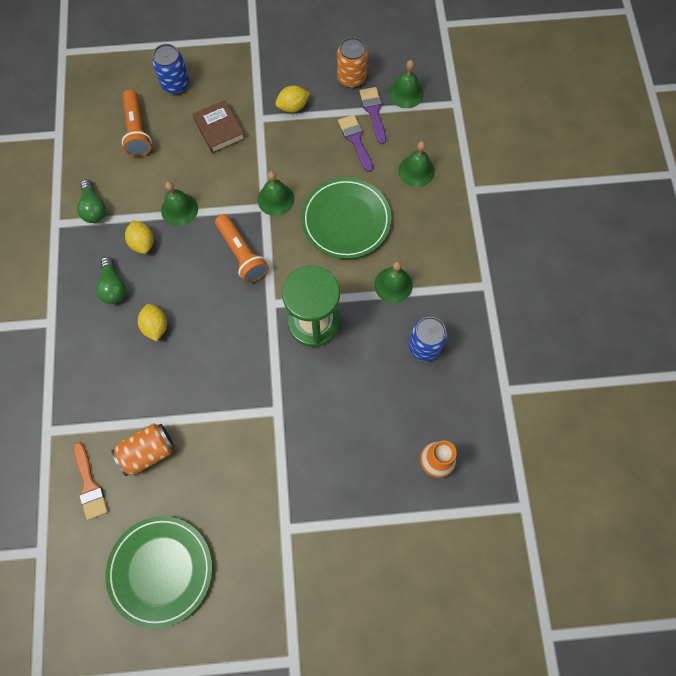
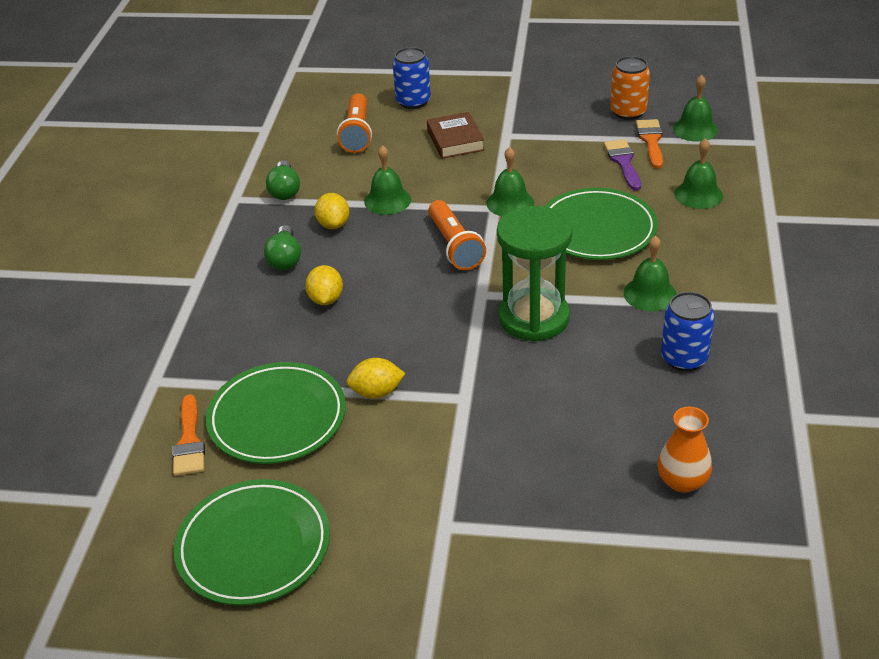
camera: 15 degrees right, 30 degrees down
orange can [111,423,174,476] -> green plate [206,362,346,464]
yellow lemon [275,86,310,113] -> yellow lemon moved to [346,358,406,399]
purple brush [359,87,386,144] -> orange brush [636,119,663,169]

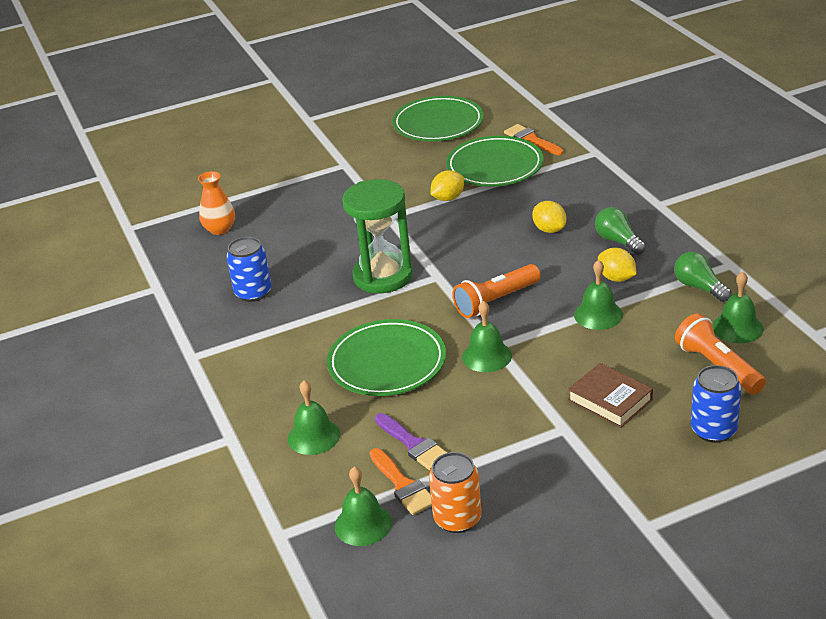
camera: 150 degrees right, 5 degrees down
orange flashlight [428,200,486,270] -> orange flashlight turned 75 degrees counterclockwise [453,264,541,318]
green bell [623,235,677,311] -> green bell moved to [712,271,764,343]

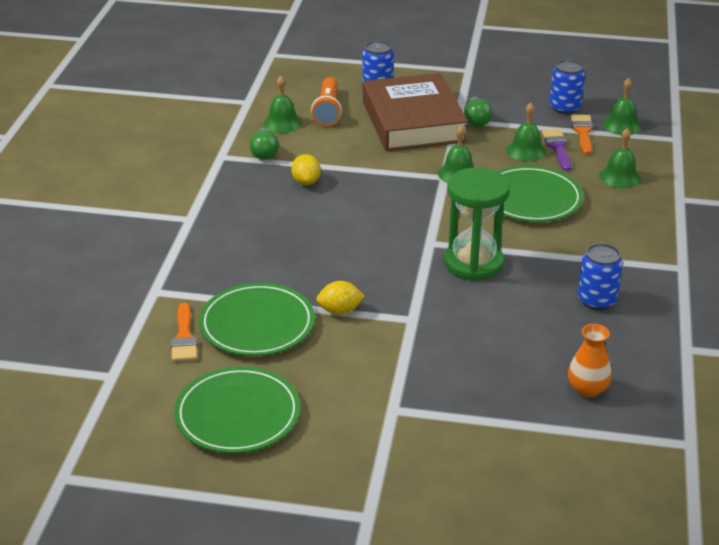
camera: 150 degrees left, 0 degrees up
orange can [429,452,482,533] -> blue can [550,60,585,114]
orange flashlight [453,264,541,318] -> none
yellow lemon [532,201,566,233] -> none
brown book [568,363,653,428] -> brown book [363,73,468,151], size x2.12
green bell [574,260,623,330] -> green bell moved to [506,103,546,161]
green light bulb [595,207,646,255] -> green light bulb moved to [464,97,492,127]

